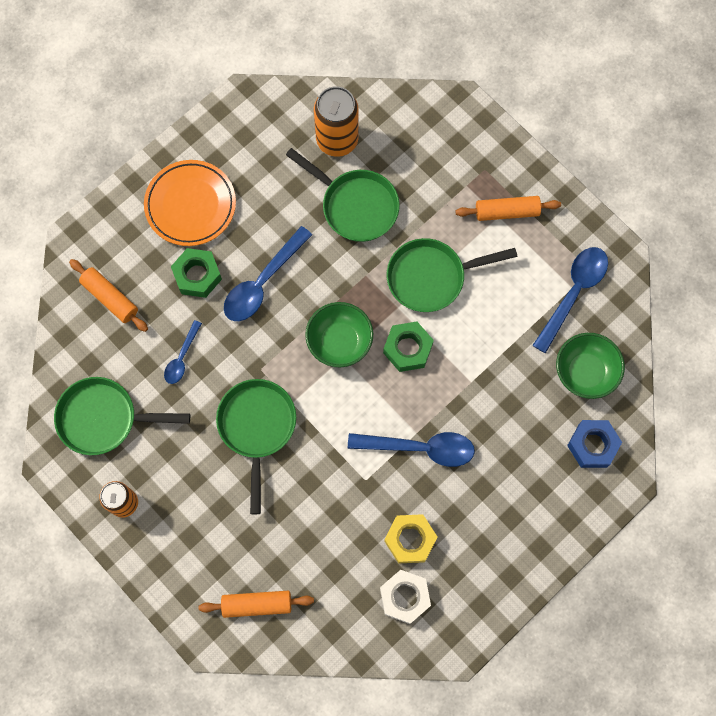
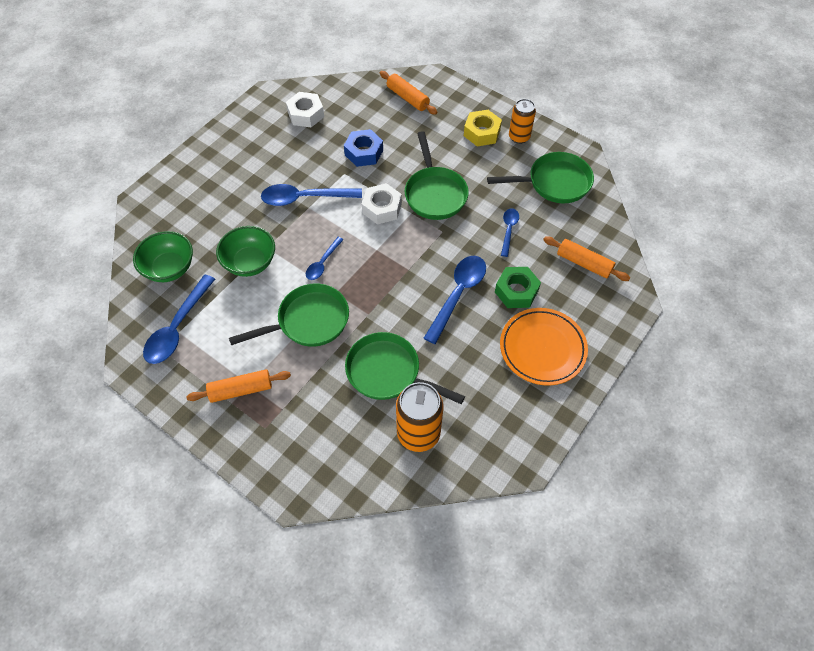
camera: 170 degrees right, 15 degrees down
orange rolling pin [199,591,314,618] -> orange rolling pin turned 60 degrees clockwise [380,71,438,115]
green bowl [305,302,373,367] -> green bowl moved to [216,226,275,277]
green nut [383,321,434,372] -> blue spoon [306,237,344,280]
yellow nut [384,514,437,563] -> yellow nut moved to [464,110,502,147]
blue nut [567,420,622,468] -> blue nut moved to [344,129,383,167]
none -> white nut [362,183,402,224]

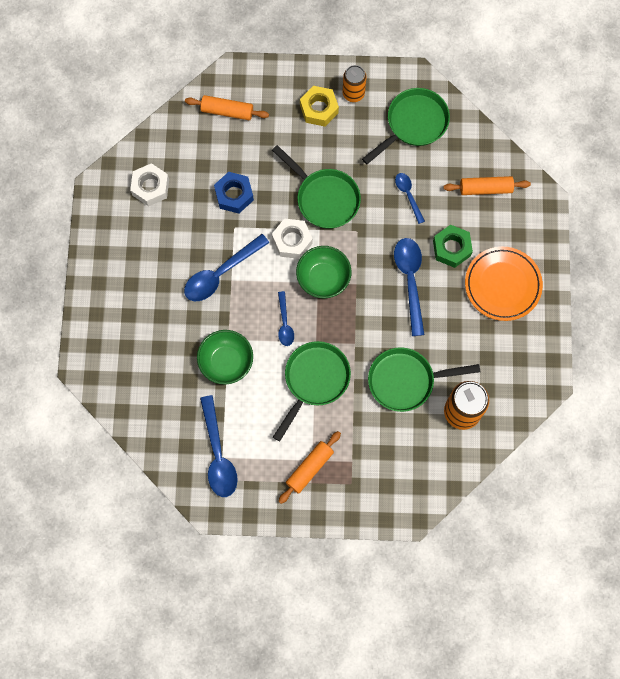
camera: 35 degrees left, 15 degrees up
green bowl [133,231,193,282] -> green bowl moved to [296,246,352,299]

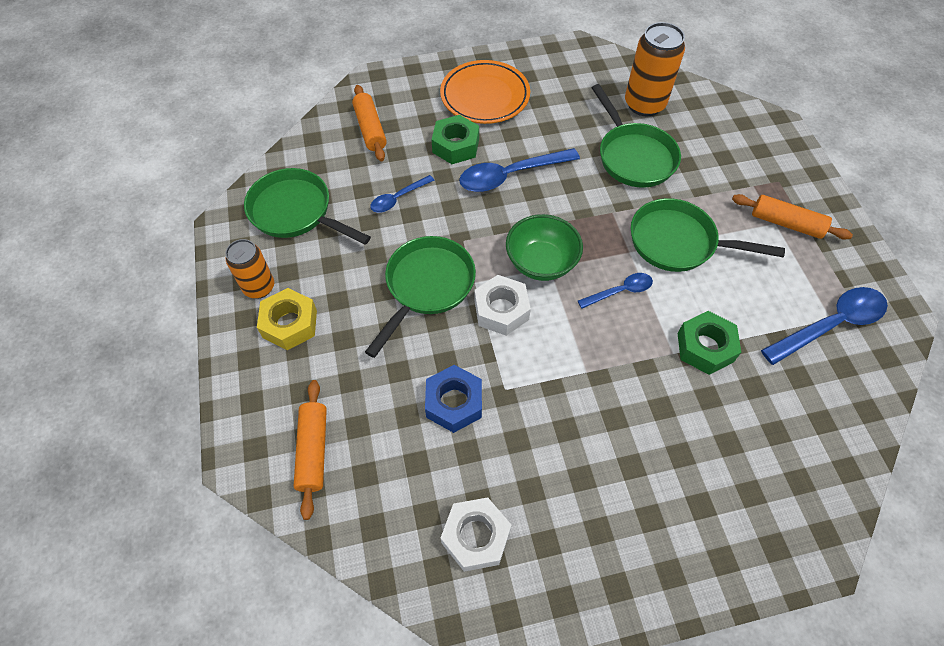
camera: 105 degrees left, 15 degrees down
blue spoon [184,234,269,301] -> none
green bowl [197,330,253,385] -> green nut [678,311,741,375]

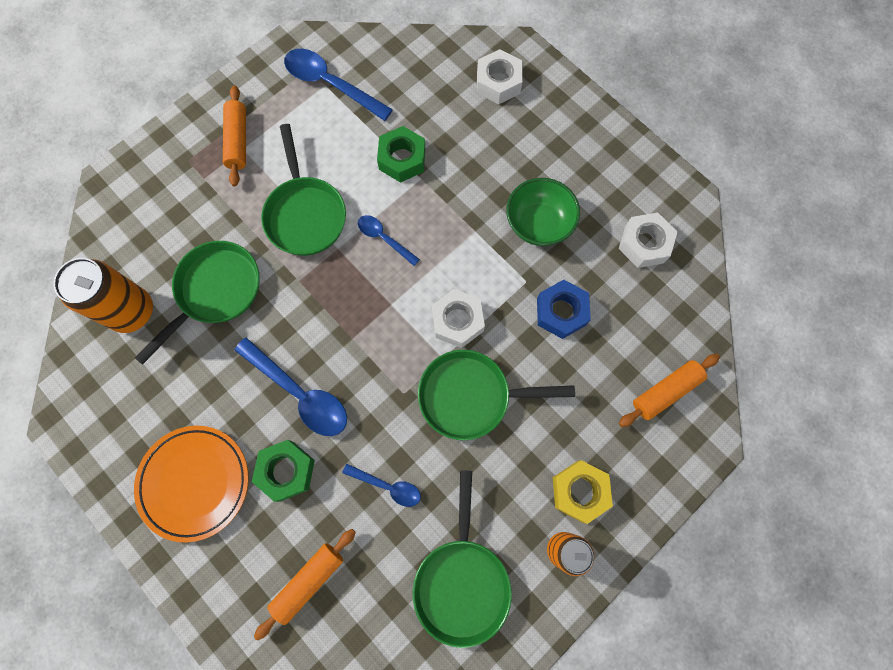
camera: 120 degrees left, 15 degrees up
green bowl [506,214,583,281] -> green bowl moved to [506,178,580,246]
none -> white nut [477,49,522,104]

